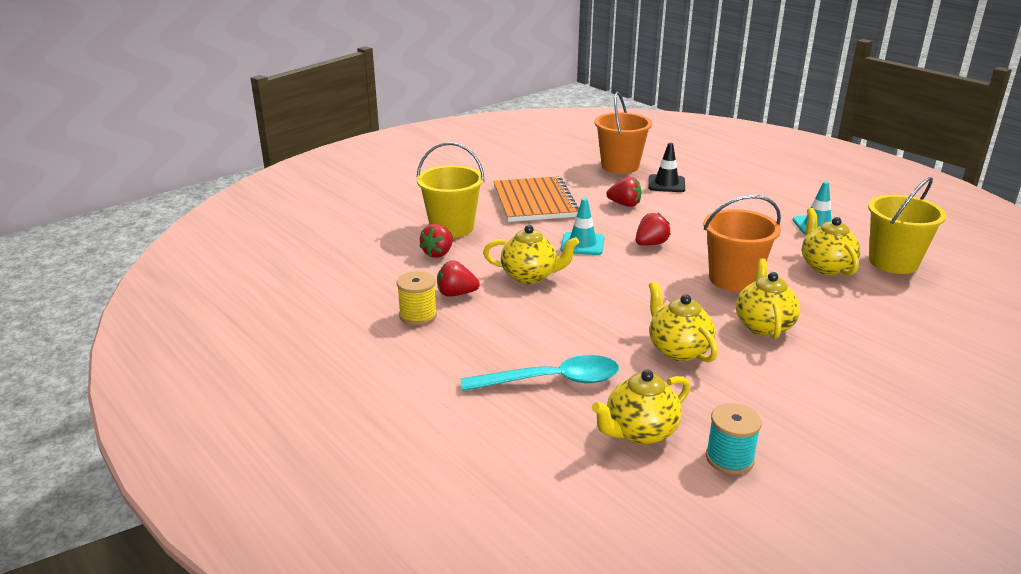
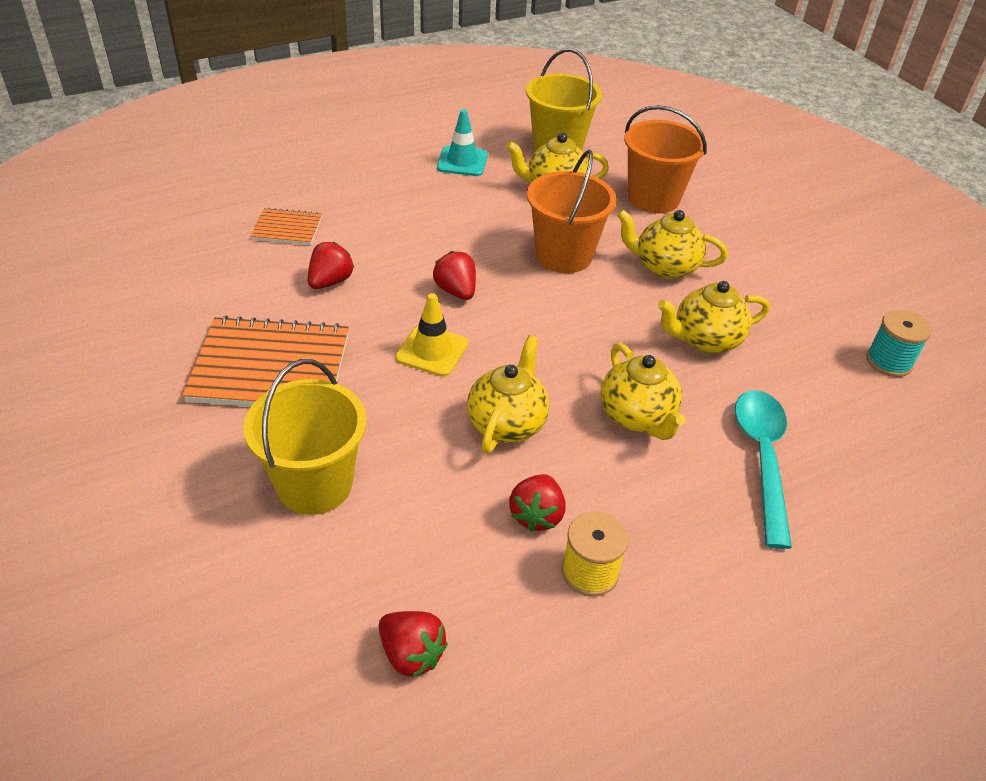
camera: 80 degrees left, 15 degrees up
red strawberry [419,224,453,258] -> red strawberry moved to [378,611,448,678]
turquoise traffic cone [561,198,604,255] -> yellow traffic cone [395,293,469,377]
yellow teapot [592,369,690,445] -> yellow teapot moved to [601,343,685,440]
orange bucket [594,92,652,174] -> orange bucket moved to [624,105,707,213]
black traffic cone [648,143,685,192] -> orange notebook [251,208,322,245]

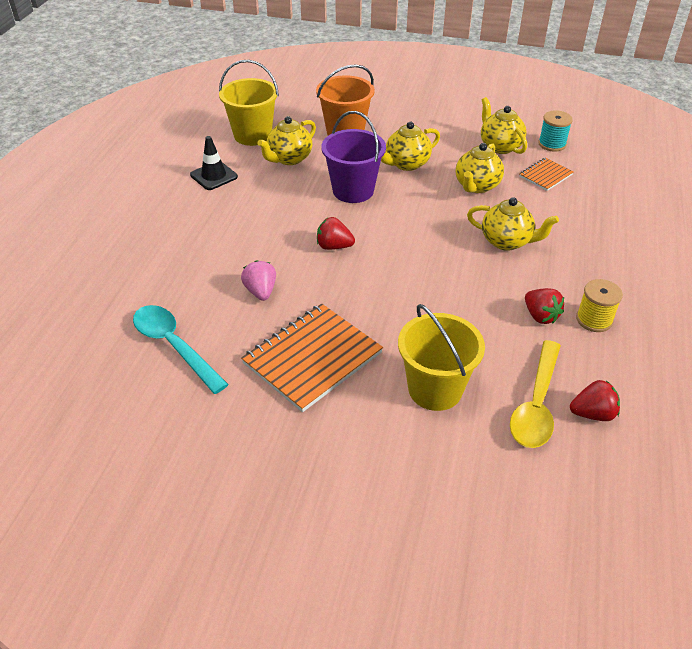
camera: 45 degrees left, 0 degrees up
orange notebook [251,208,322,245] -> orange notebook moved to [519,158,573,191]
red strawberry [308,242,354,289] -> pink strawberry [241,260,276,301]
yellow traffic cone [395,293,469,377] -> none
turquoise traffic cone [437,109,488,176] -> black traffic cone [190,136,238,190]
yellow teapot [467,335,549,453] -> yellow teapot moved to [481,97,527,154]
orange bucket [527,150,617,273] -> purple bucket [321,111,386,203]
turquoise spoon [735,390,792,549] -> turquoise spoon moved to [133,305,229,394]
none -> yellow spoon [510,340,561,448]

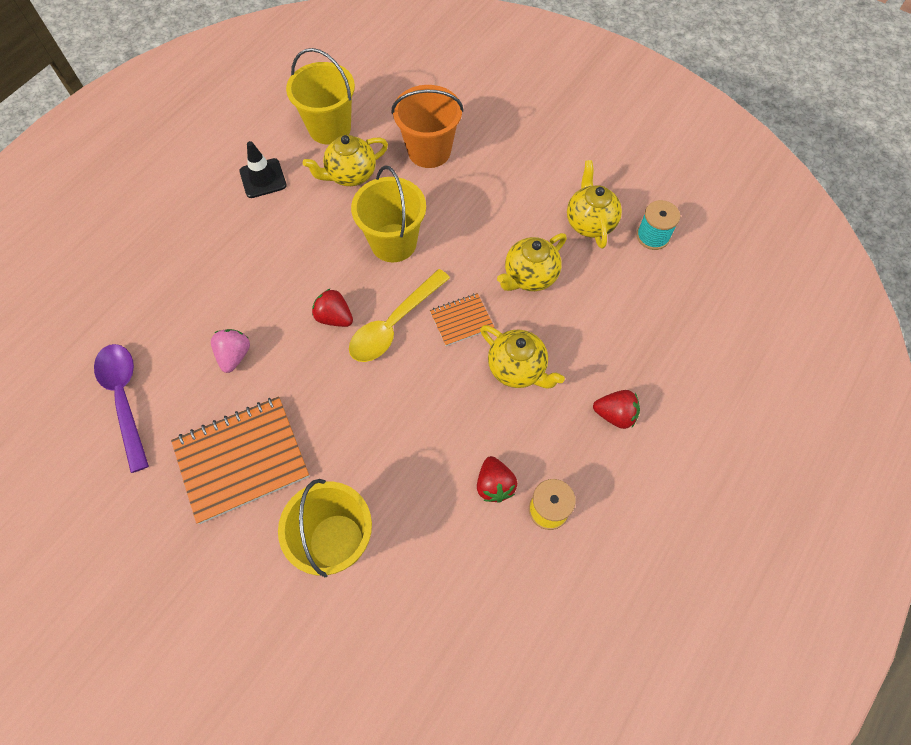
camera: 20 degrees right, 20 degrees up
turquoise spoon [133,305,229,394] -> purple spoon [94,344,149,473]
purple bucket [321,111,386,203] -> yellow bucket [351,166,426,262]
yellow teapot [381,122,440,171] -> none
yellow spoon [510,340,561,448] -> yellow spoon moved to [349,269,450,362]
orange notebook [519,158,573,191] -> orange notebook moved to [430,293,494,346]
red strawberry [570,380,620,421] -> red strawberry moved to [593,390,640,429]

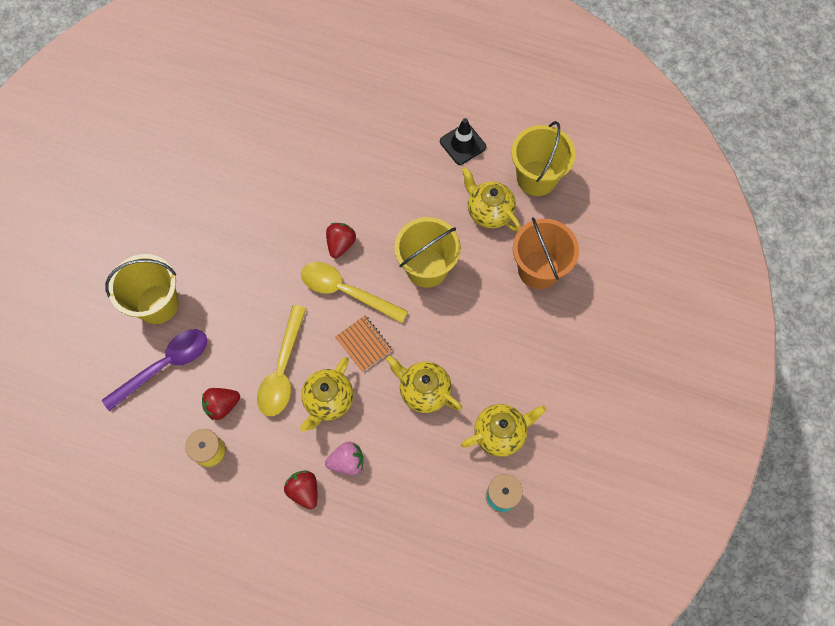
camera: 75 degrees right, 5 degrees up
purple spoon [94,344,149,473] -> purple spoon moved to [102,329,207,411]
orange notebook [171,396,309,524] -> none
pink strawberry [211,329,250,373] -> pink strawberry moved to [325,442,363,475]
red strawberry [593,390,640,429] -> red strawberry turned 150 degrees clockwise [284,470,317,509]
none -> yellow spoon [257,305,306,416]

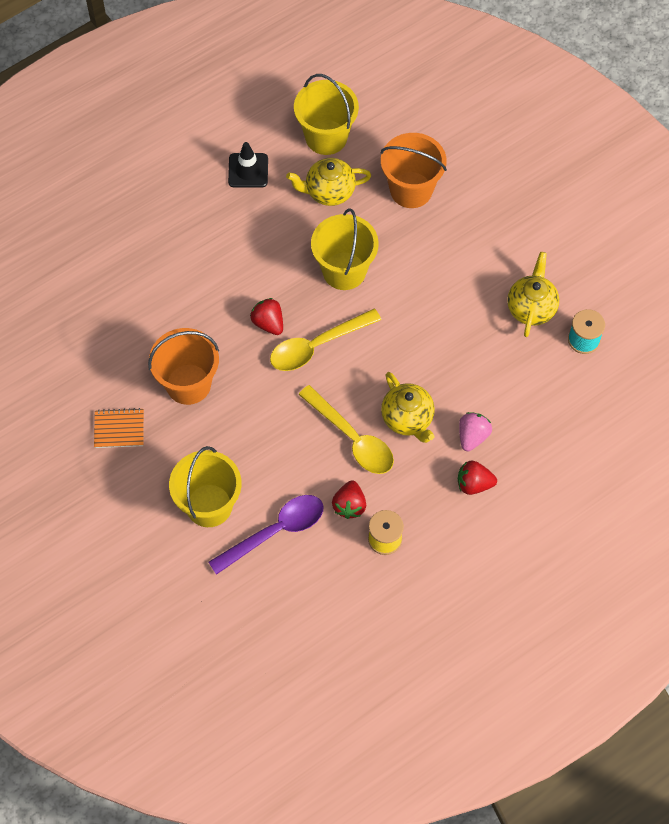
camera: 55 degrees left, 5 degrees down
purple spoon [102,329,207,411] -> purple spoon turned 60 degrees clockwise [208,495,323,575]
orange notebook [335,316,392,372] -> orange notebook moved to [94,408,144,448]
yellow teapot [386,356,462,413] -> none
none -> orange bucket [148,328,219,405]

